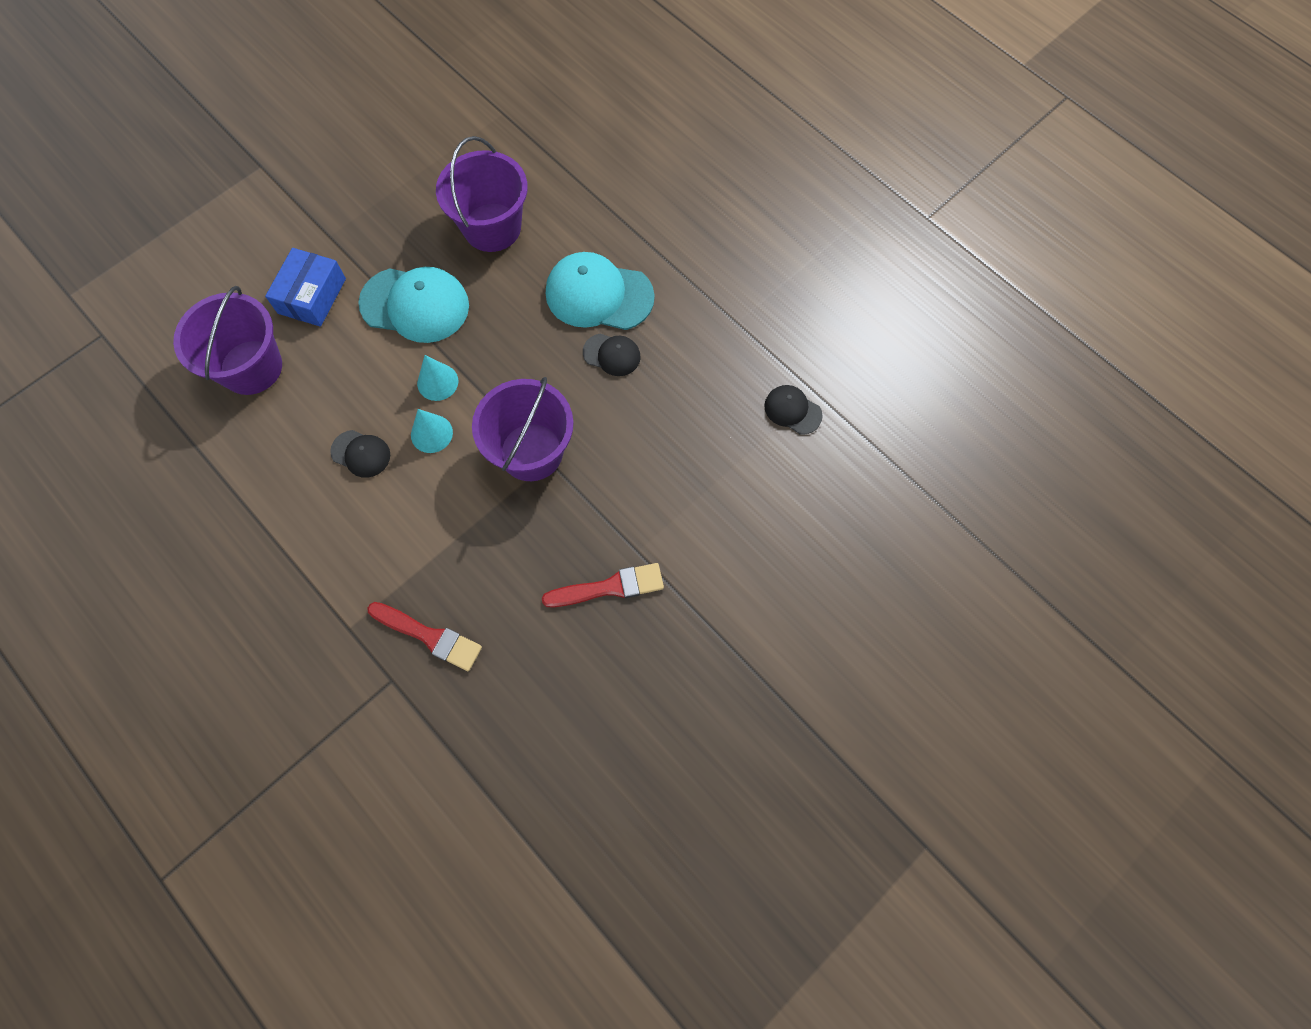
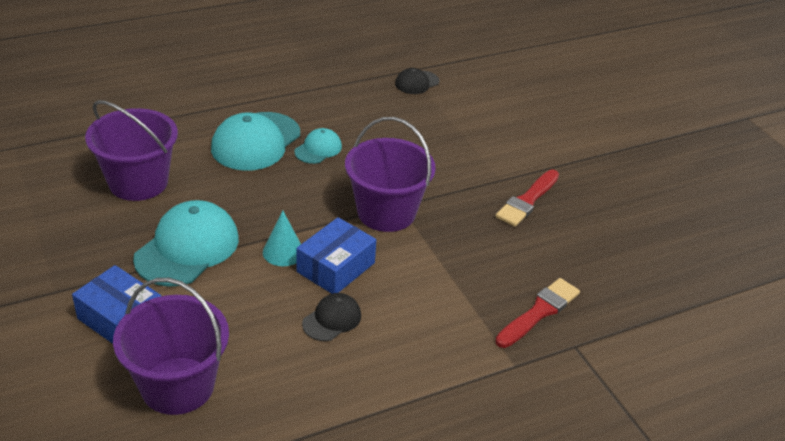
camera: 75 degrees left, 30 degrees down
turquoise cone [411,409,453,453] -> blue box [297,217,376,294]
red brush [542,563,664,607] -> red brush turned 150 degrees counterclockwise [496,170,559,227]
black cap [583,334,641,376] -> turquoise cap [294,128,342,164]

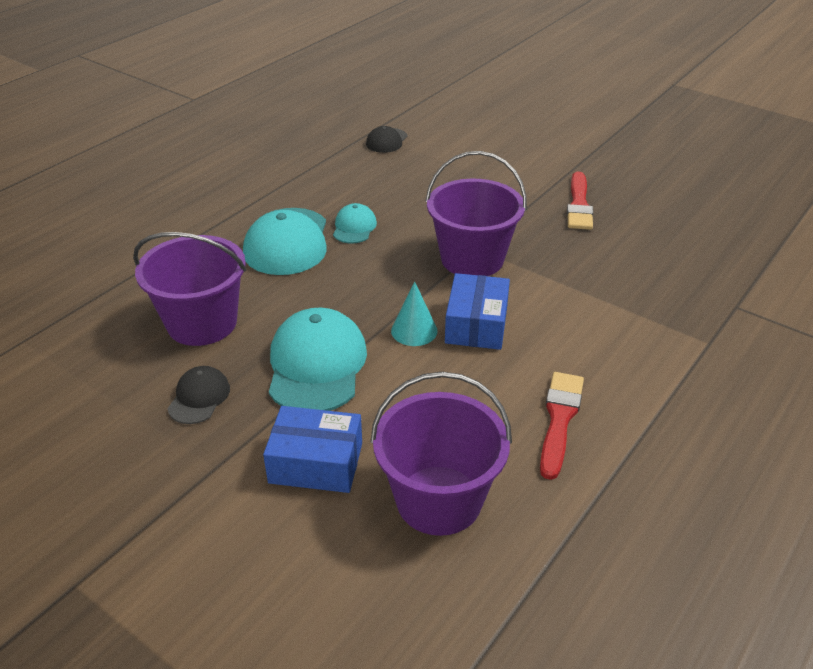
camera: 25 degrees left, 0 degrees up
black cap [302,293,361,341] -> black cap moved to [167,366,230,424]
red brush [495,278,580,348] -> red brush moved to [540,372,584,480]

